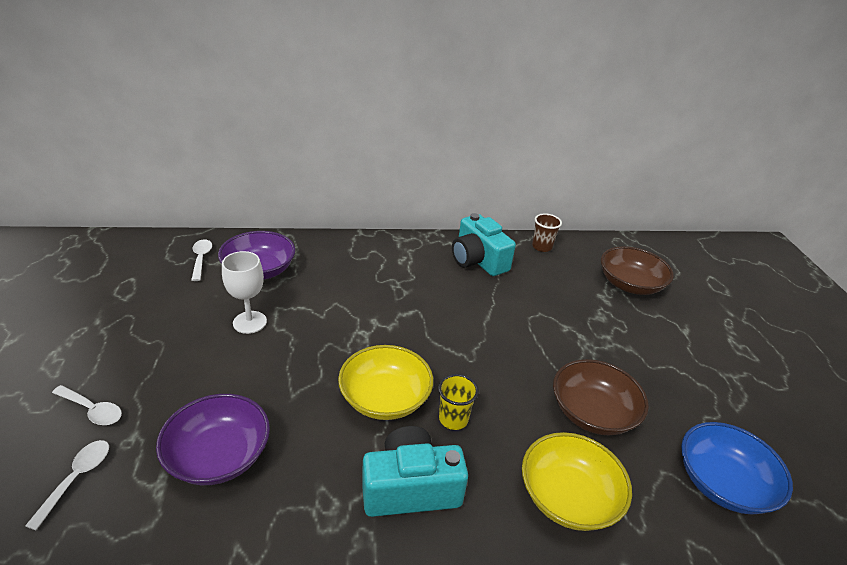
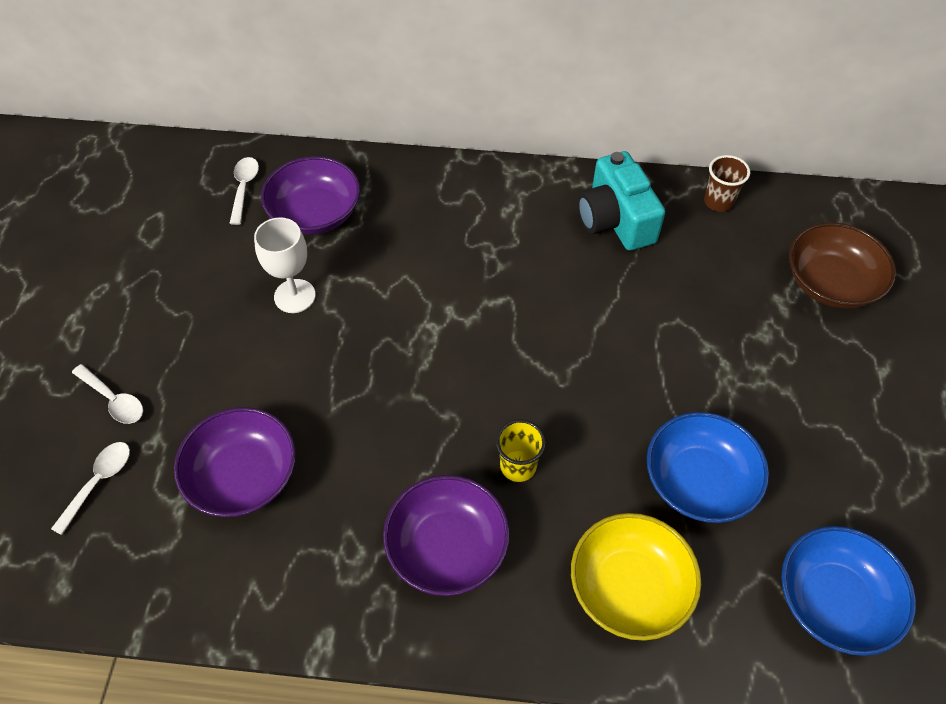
camera: 15 degrees right, 20 degrees up
yellow bowl [338,345,433,420] -> none
turquoise camera [362,426,468,517] -> purple bowl [383,475,510,596]
brown bowl [553,359,649,435] -> blue bowl [647,412,769,523]

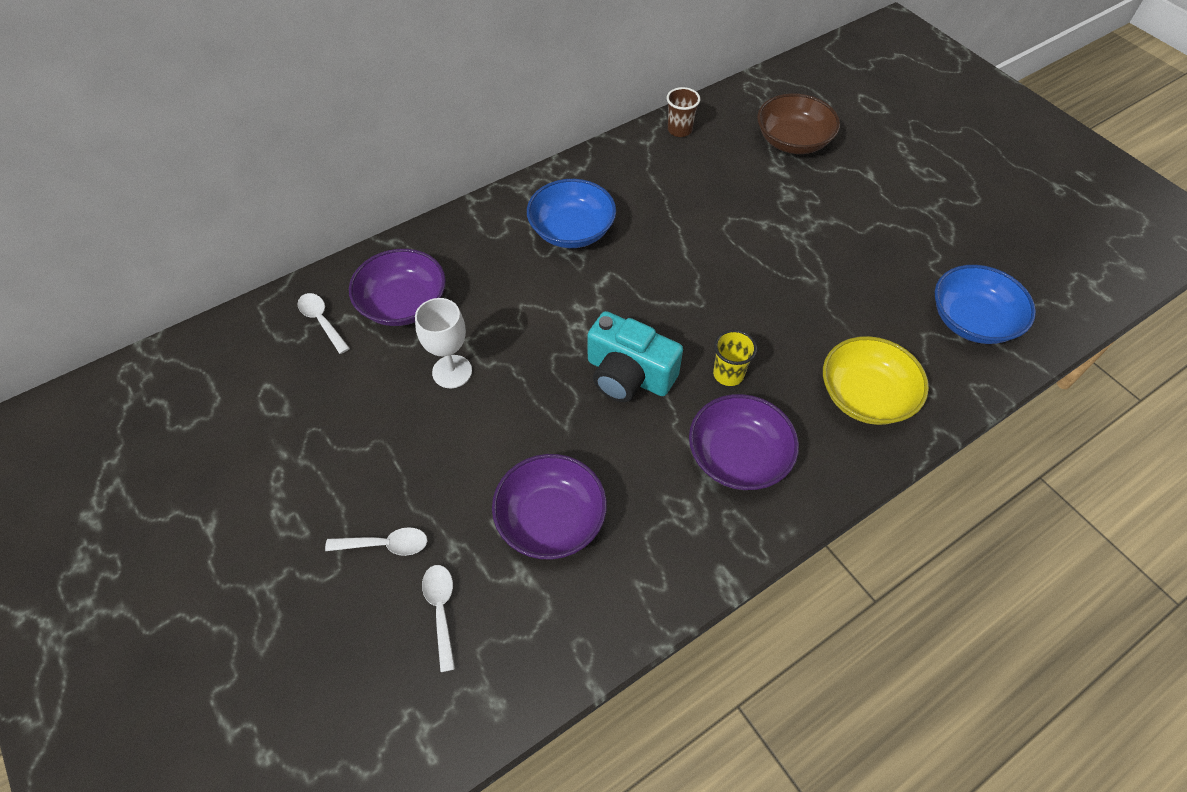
camera: 40 degrees left, 0 degrees up
turquoise camera [578,151,665,251] -> turquoise camera moved to [587,311,683,402]
blue bowl [647,412,769,523] -> blue bowl moved to [527,179,616,248]

